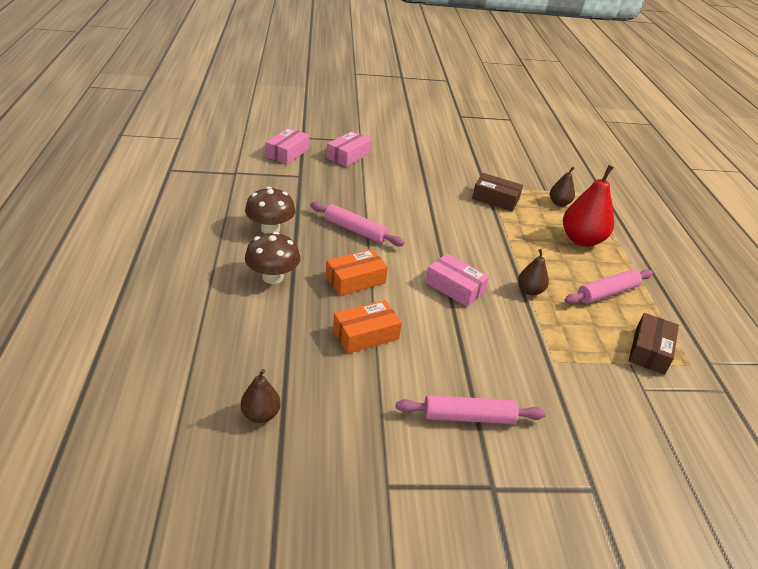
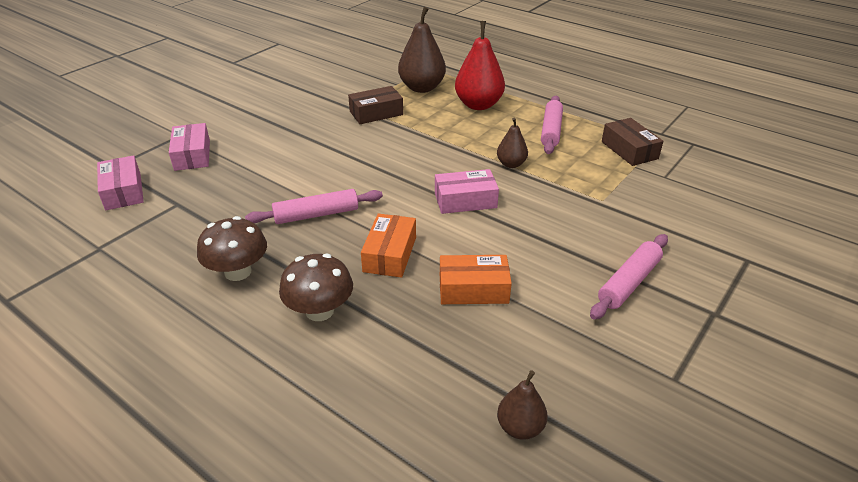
camera: 45 degrees left, 0 degrees up
orange box [333,300,402,354] -> orange box turned 75 degrees clockwise [440,255,512,304]
brown pear [550,167,575,207] -> brown pear [398,7,446,93], size x1.84

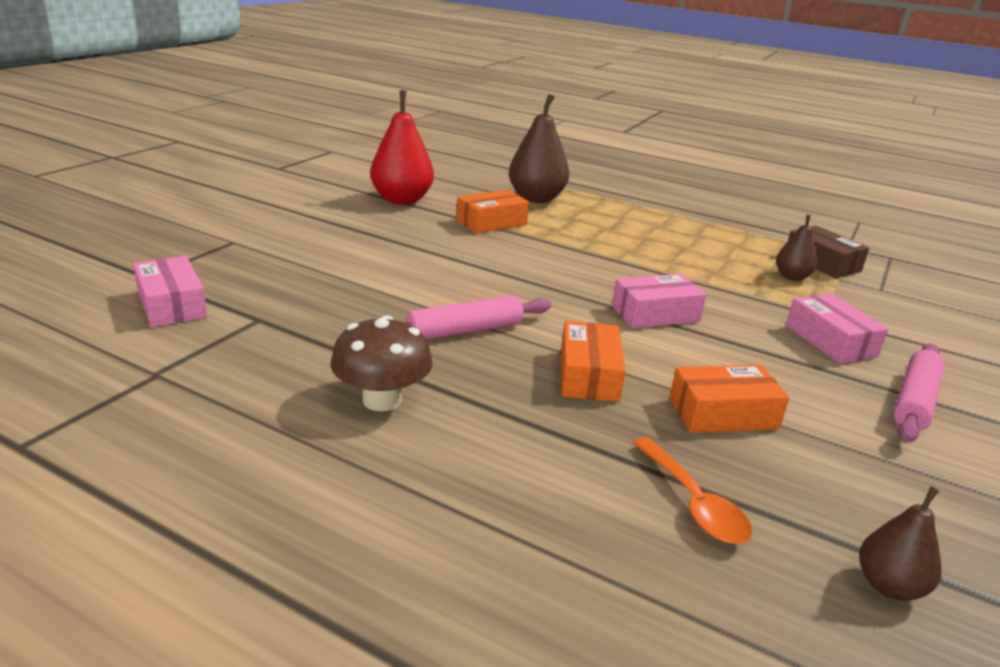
camera: 10 degrees left, 10 degrees down
pink box [169,123,210,171] -> pink box moved to [786,293,888,364]
brown mushroom [279,254,353,321] -> none
brown box [348,86,403,124] -> orange box [456,190,529,234]
red pear [455,21,505,110] -> red pear moved to [370,90,434,205]
brown pear [497,117,528,168] -> brown pear moved to [776,214,818,281]
pink rolling pin [541,96,563,154] -> none
none -> orange spoon [633,437,752,544]

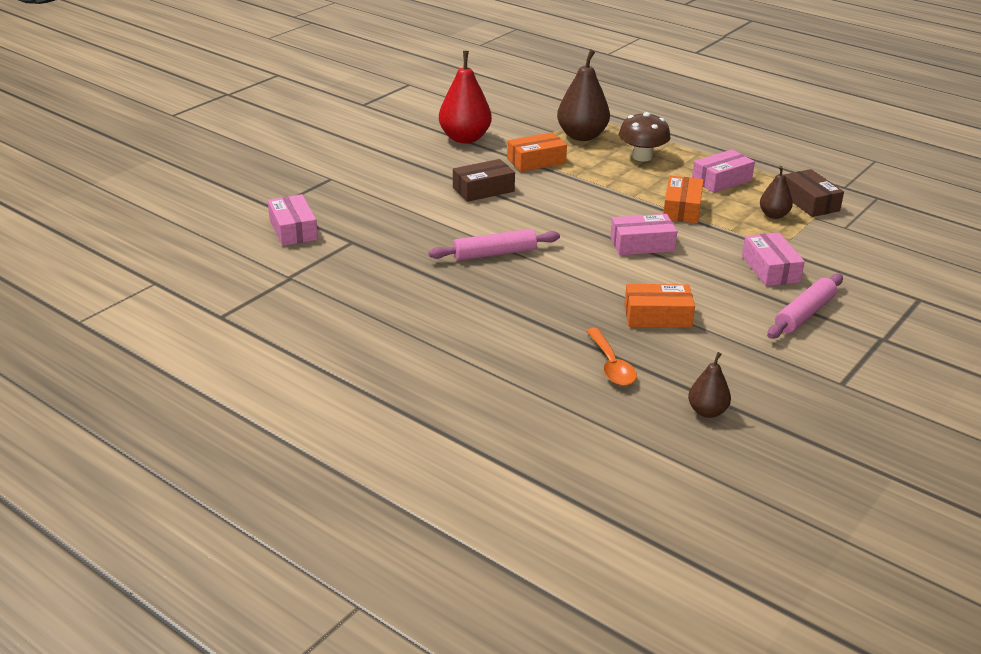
camera: 10 degrees right, 5 degrees up
brown mushroom [330,315,433,411] -> brown mushroom moved to [619,112,671,162]
orange box [561,321,626,402] -> orange box moved to [663,176,704,223]
none -> brown box [453,159,515,202]
none -> pink box [692,149,755,193]

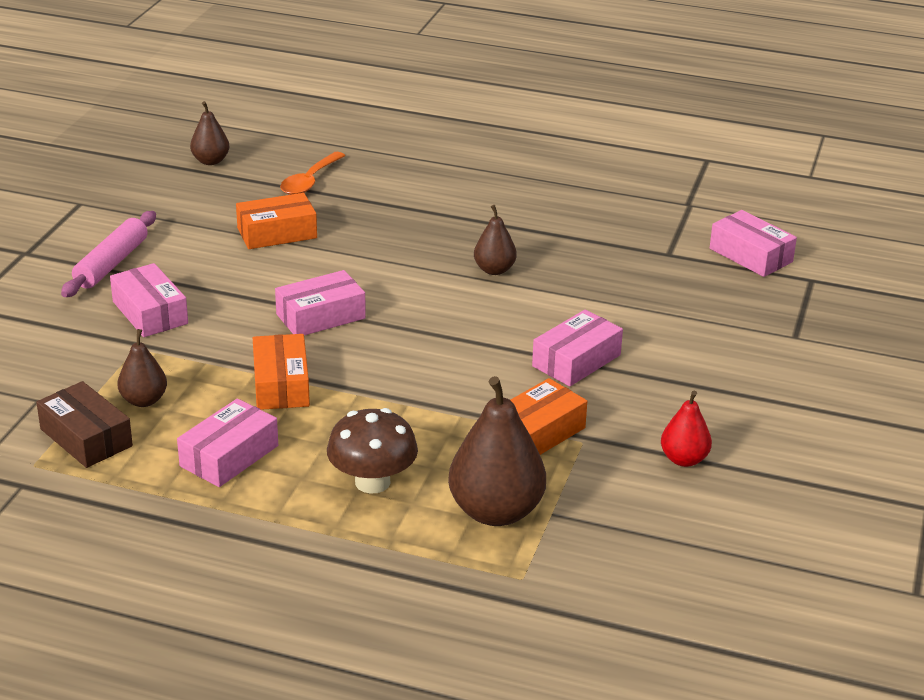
camera: 160 degrees right, 0 degrees up
pink rolling pin [428,229,560,261] -> brown pear [474,205,517,275]
red pear [439,51,492,143] -> red pear [661,390,712,467], size x0.54
brown box [453,159,515,202] -> pink box [532,310,623,386]
orange spoon [586,328,637,386] -> orange spoon turned 120 degrees counterclockwise [280,152,345,195]

